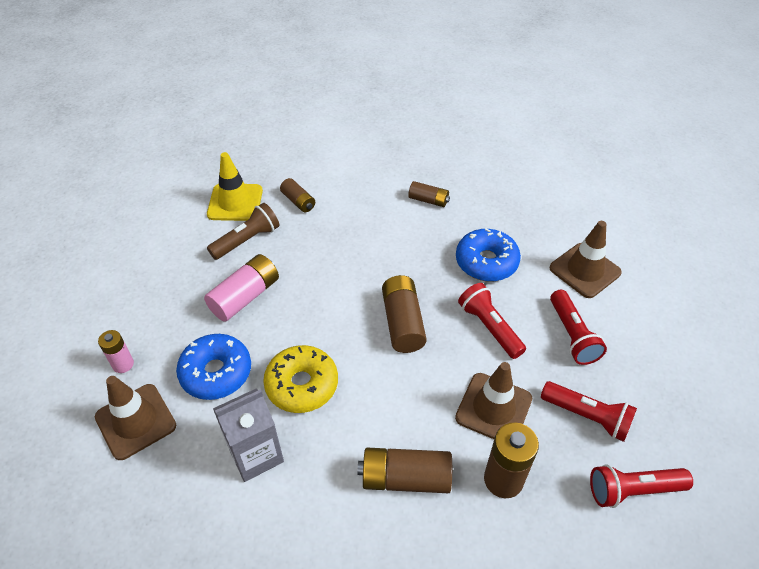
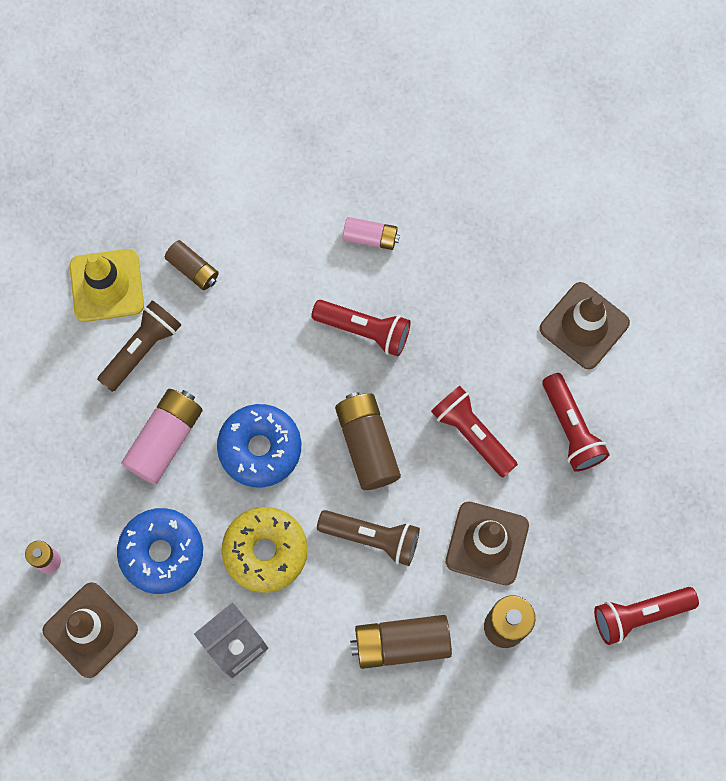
camera: 10 degrees left, 25 degrees up
brown battery [408,181,450,207] -> pink battery [343,217,400,250]
blue donut [456,228,521,282] -> blue donut moved to [217,404,301,488]
red flashlight [541,381,637,442] -> red flashlight moved to [311,300,411,356]
none -> brown flashlight [317,510,420,566]

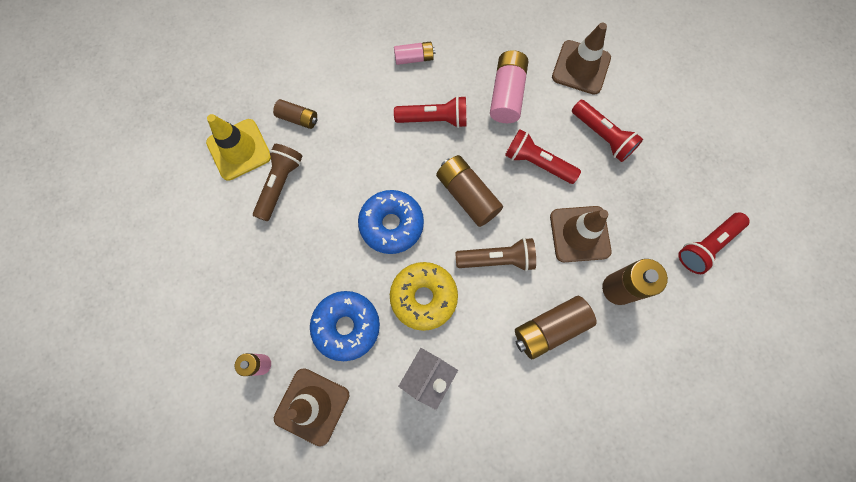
camera: 20 degrees left, 0 degrees up
pink battery [121,389,203,485] -> pink battery moved to [490,50,528,123]

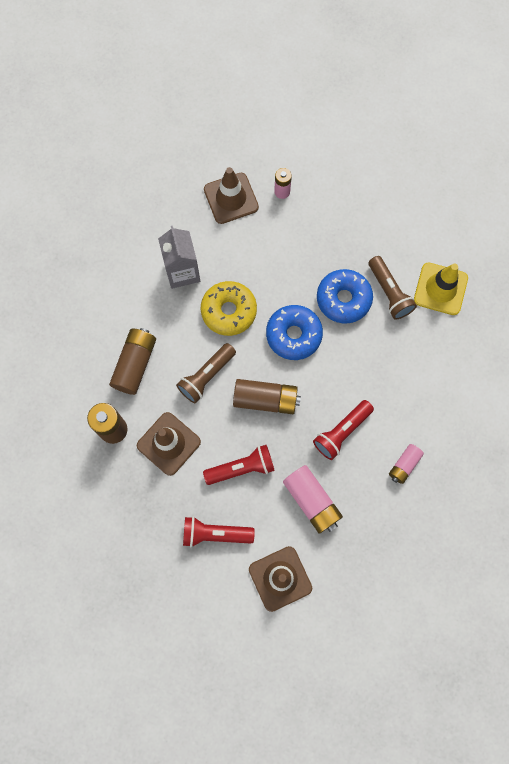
camera: 135 degrees right, 0 degrees up
brown battery [273,99,317,129] -> none
blue donut [310,291,380,361] -> blue donut moved to [317,269,373,323]
red flashlight [678,212,750,274] -> none

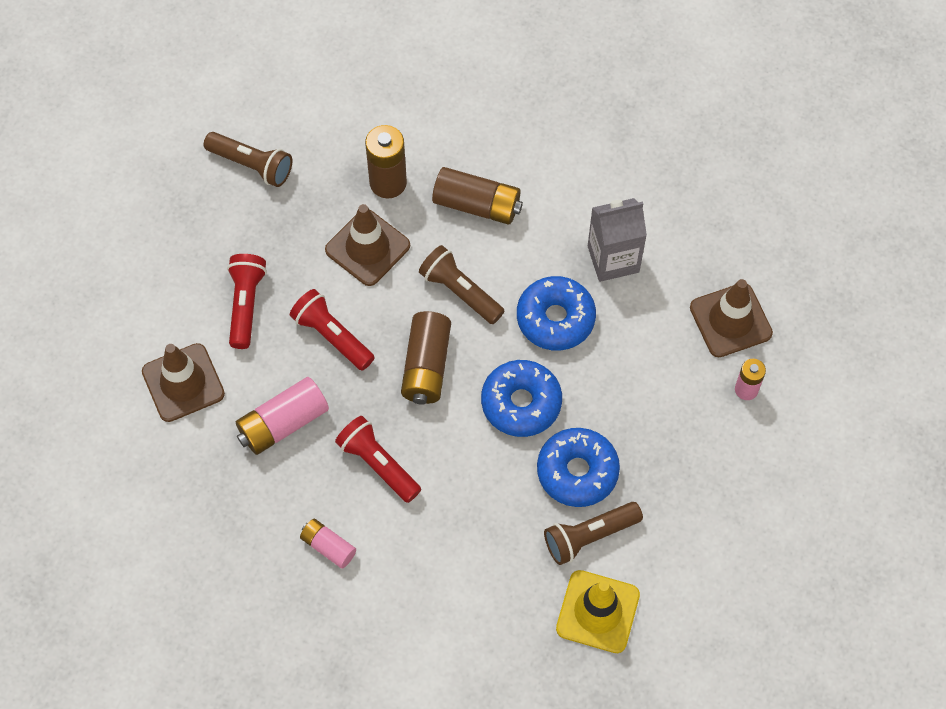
camera: 90 degrees right, 10 degrees down
yellow donut [201,281,257,336] -> blue donut [517,276,596,351]
red flashlight [203,445,275,485] -> red flashlight turned 150 degrees clockwise [290,289,375,371]
none -> brown flashlight [204,132,292,187]

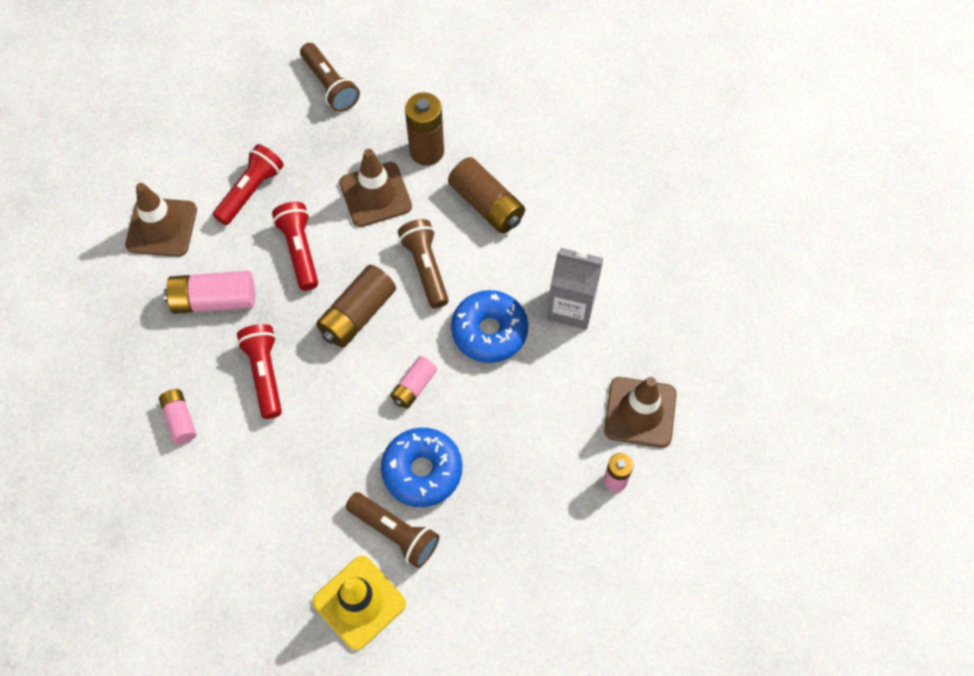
camera: 30 degrees right, 0 degrees up
blue donut [481,360,562,437] -> pink battery [390,356,437,409]
brown flashlight [544,502,643,565] -> brown flashlight turned 150 degrees counterclockwise [346,492,439,568]

